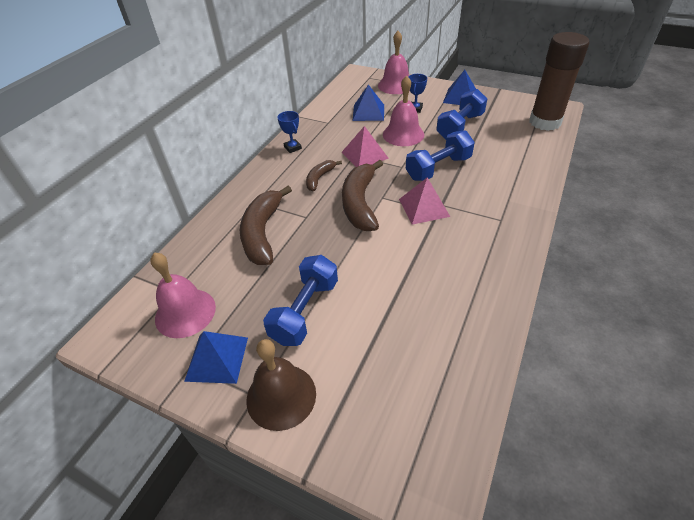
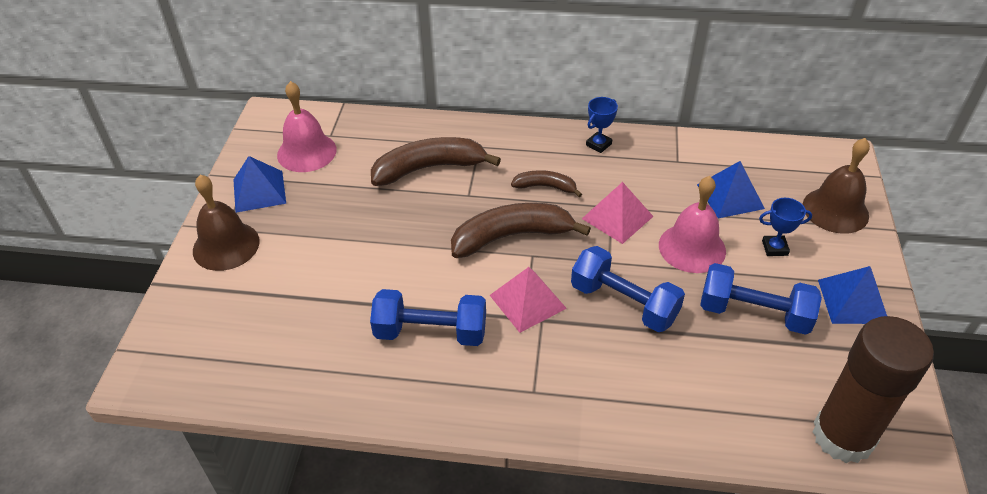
camera: 70 degrees right, 0 degrees up
blue dumbbell [263,255,338,346] -> blue dumbbell moved to [370,289,486,346]
pink bell [378,31,409,94] -> brown bell [803,138,870,234]

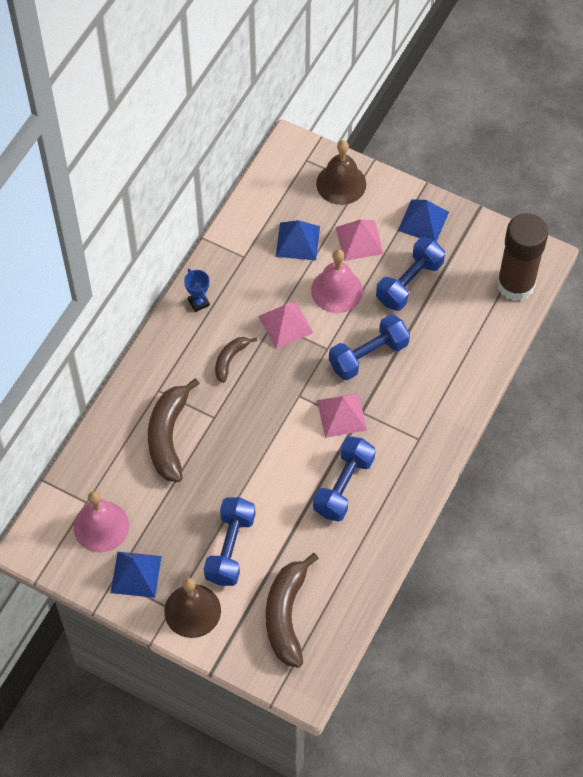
camera: 70 degrees left, 15 degrees up
brown banana [451,203,591,258] -> brown banana moved to [266,553,319,668]
blue trophy [759,198,812,256] -> pink pyramid [335,219,384,261]
none -> blue dumbbell [204,497,255,586]

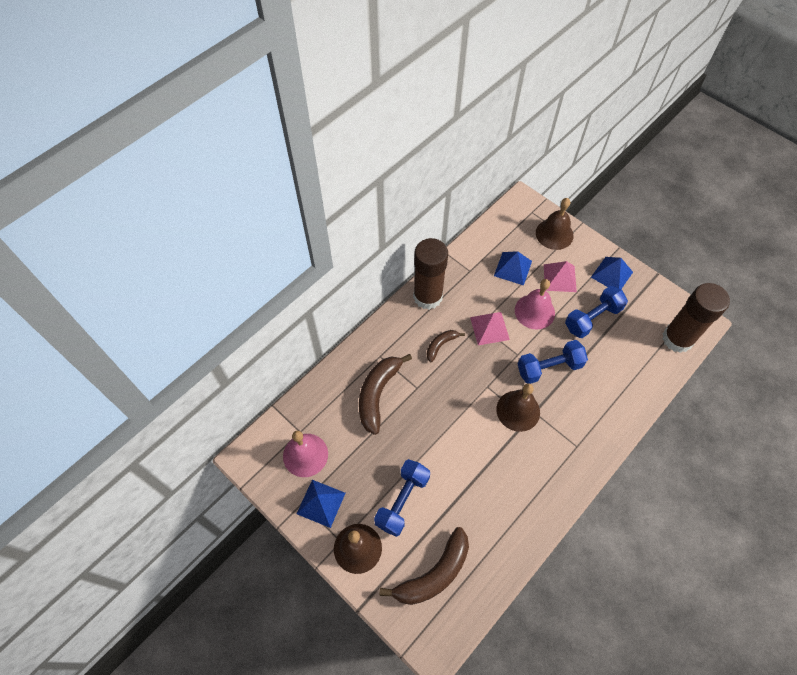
camera: 15 degrees right, 0 degrees up
blue trophy [184,269,210,312] -> brown glue stick [413,238,448,310]
brown banana [266,553,319,668] -> brown banana turned 150 degrees counterclockwise [379,527,469,605]
blue dumbbell [313,436,376,521] -> none
pink pyramid [317,393,367,438] -> brown bell [496,383,540,432]

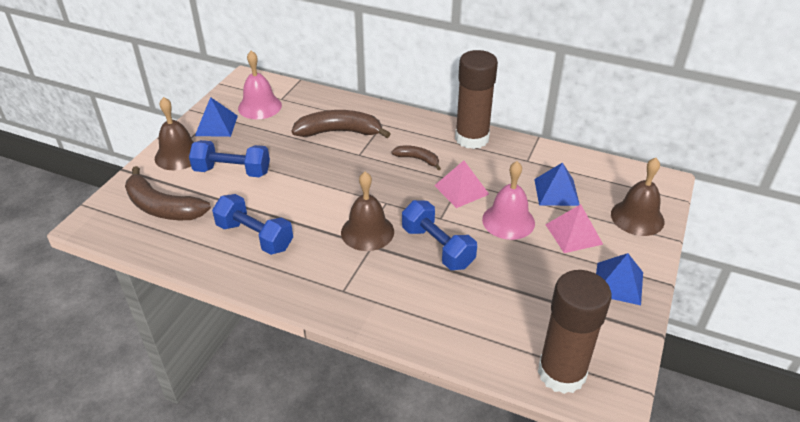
camera: 70 degrees right, 20 degrees down
blue dumbbell [565,286,628,338] -> blue dumbbell moved to [212,194,293,255]

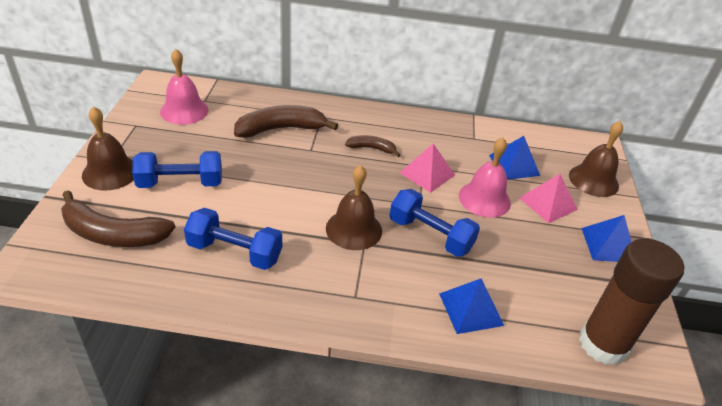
camera: 20 degrees left, 0 degrees up
blue pyramid [195,97,238,137] -> blue pyramid moved to [439,278,504,334]
brown glue stick [455,50,498,149] -> none

